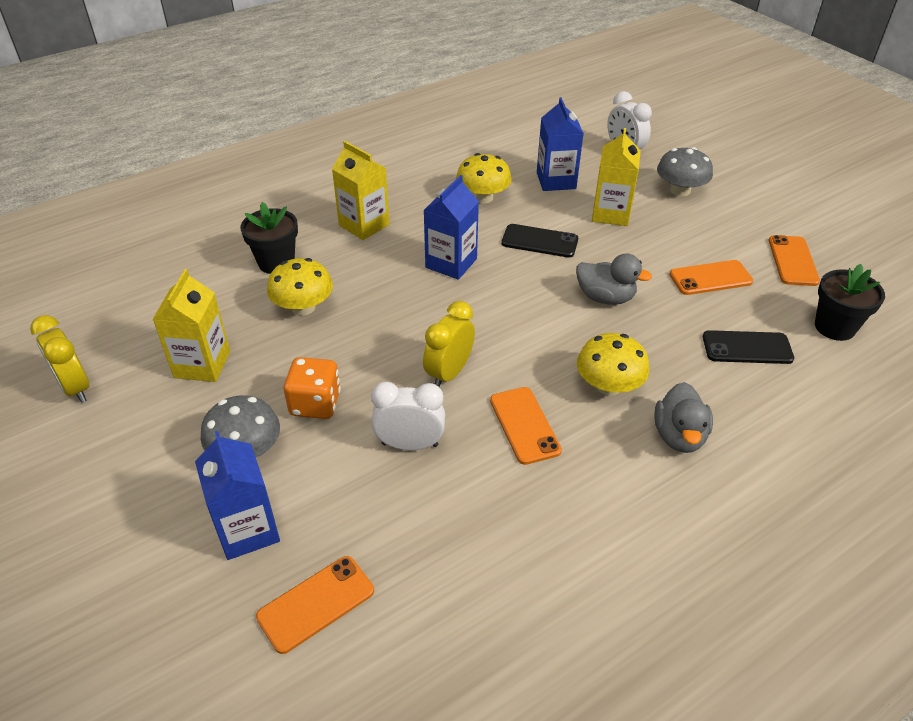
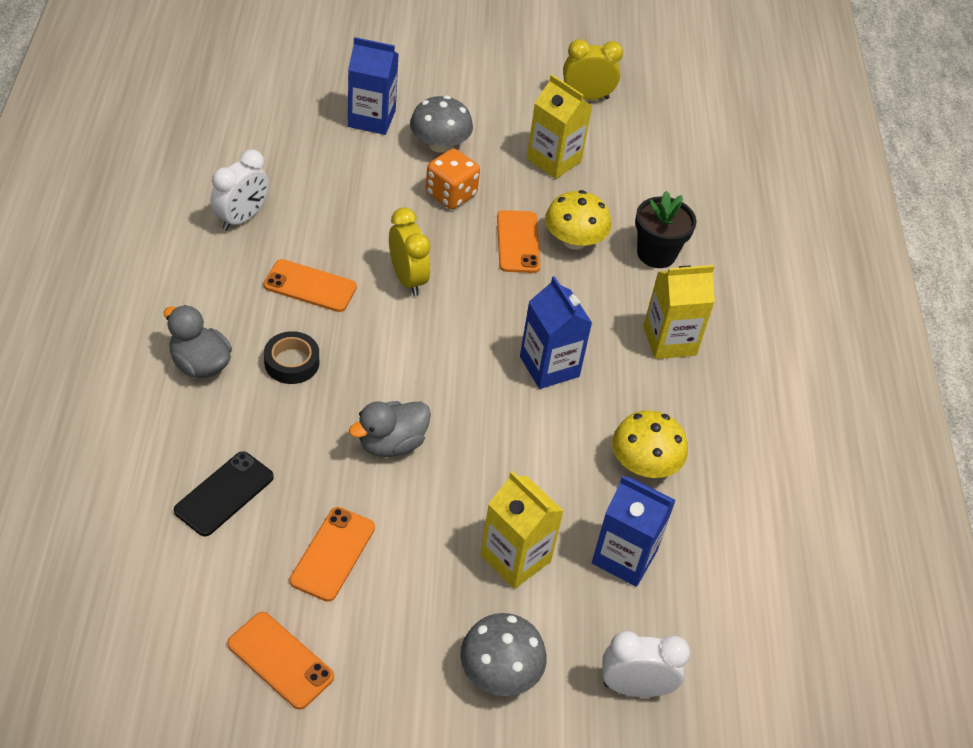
camera: 120 degrees right, 5 degrees up
orange phone [256,556,374,654] -> orange phone moved to [497,210,541,273]
white clock [371,382,445,450] -> white clock moved to [211,149,269,231]
black phone [502,224,578,258] -> none
yellow mushroom [577,333,649,396] -> black tape [264,331,319,384]
black flower pot [815,264,885,341] -> none

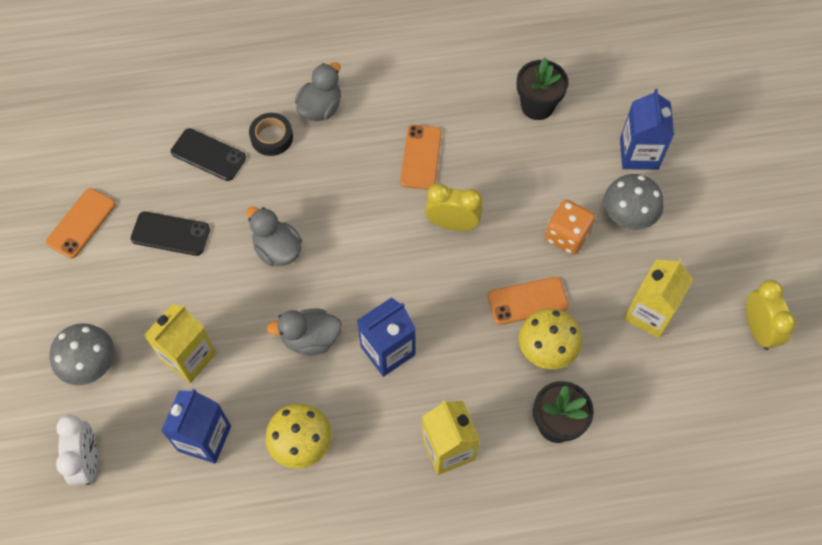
camera: 85 degrees right, 15 degrees up
white clock [211,149,269,231] -> none
black tape [264,331,319,384] -> black tape moved to [249,113,293,156]
orange phone [290,507,375,602] -> black phone [131,211,210,256]
yellow clock [389,207,430,296] -> yellow clock turned 135 degrees counterclockwise [425,183,482,231]
none -> grey duck [267,308,342,355]
none -> black flower pot [517,58,569,120]

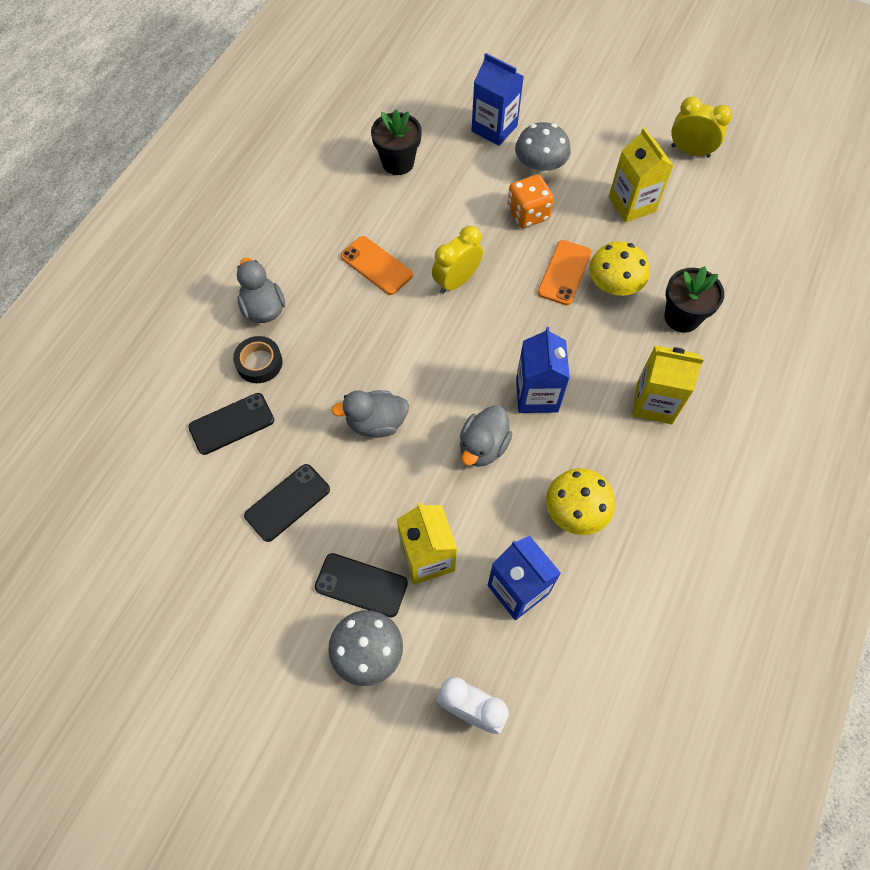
camera: 55 degrees left, 0 degrees up
orange phone [46,188,116,258] -> none
none -> black phone [315,553,408,618]

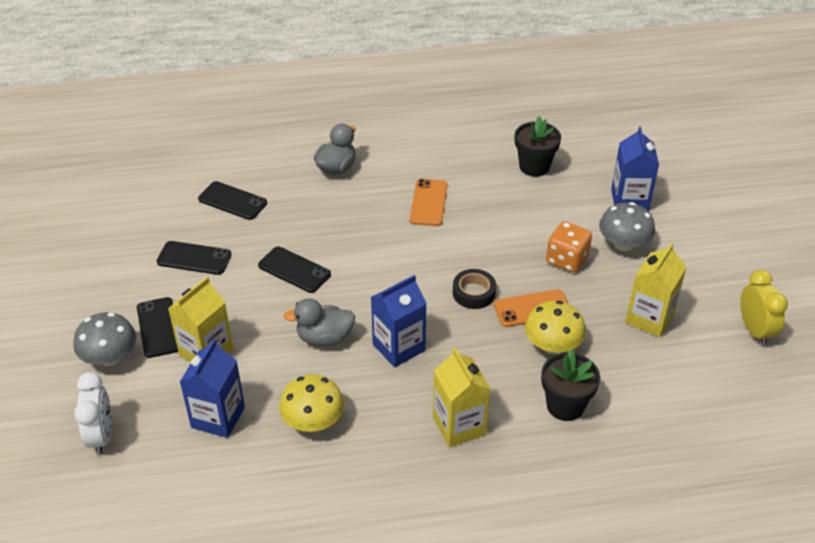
camera: 55 degrees right, 20 degrees down
black tape [233,336,282,383] -> black tape moved to [453,269,496,309]
grey duck [331,390,409,438] -> black phone [258,247,331,293]
yellow clock [432,226,483,294] -> none

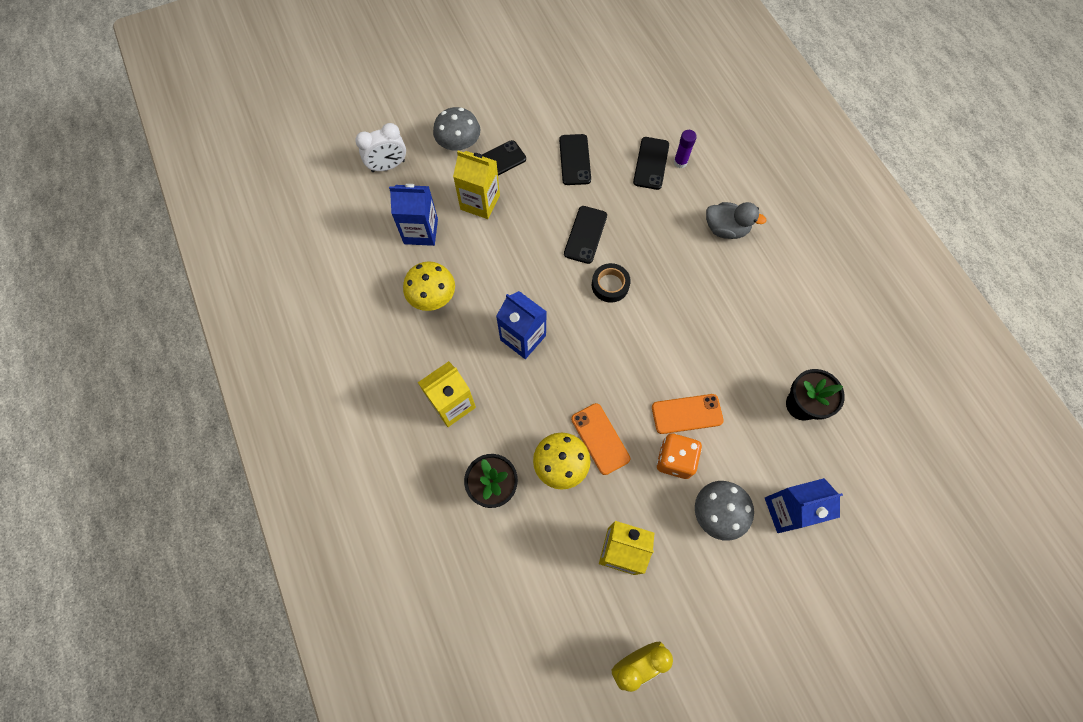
camera: 75 degrees right, 25 degrees up
grey duck [283,298,355,346] -> none
orange phone [410,179,447,226] -> orange phone moved to [652,394,724,434]
black tape [453,269,496,309] -> black tape moved to [592,263,631,303]
none -> purple glue stick [674,130,697,168]

